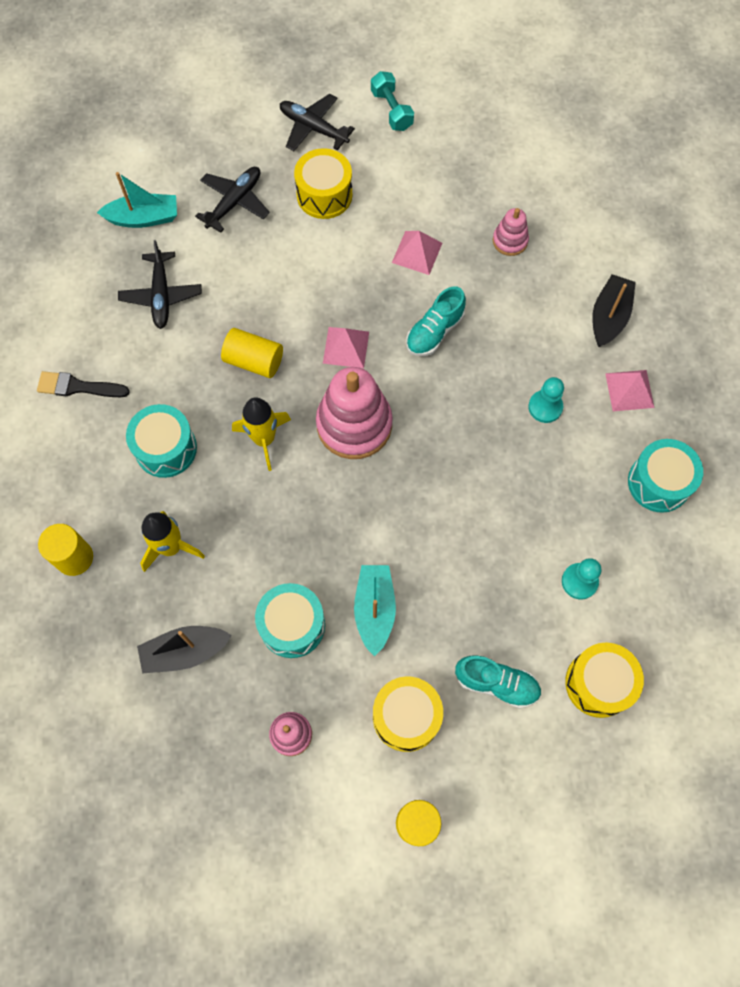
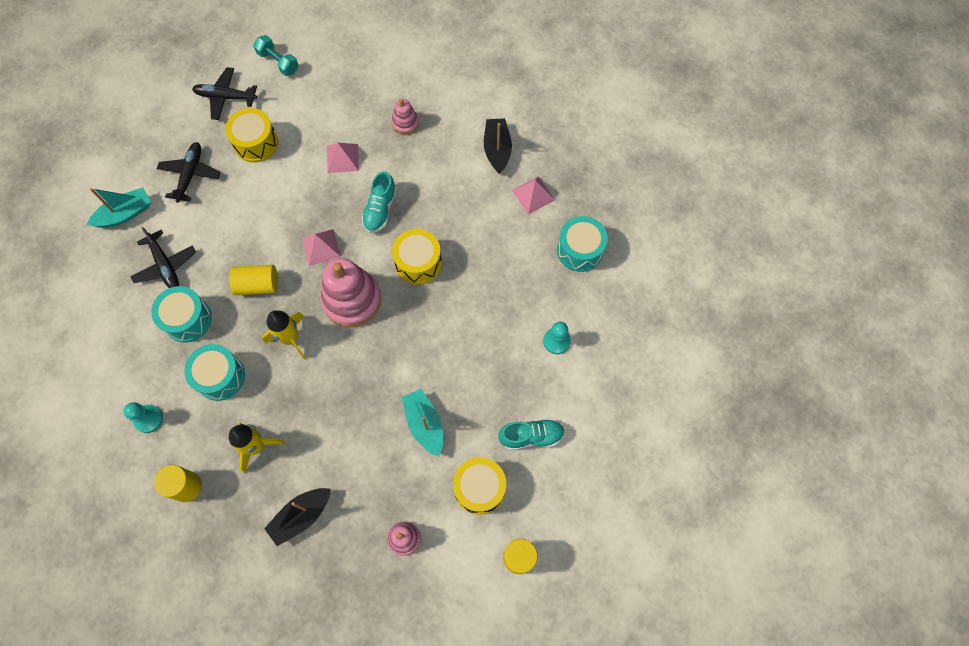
camera: 25 degrees left, 0 degrees up
black brush [37,371,130,397] -> none
turquoise drum [255,583,325,658] -> turquoise drum moved to [151,286,212,342]
turquoise pawn [528,377,564,423] -> turquoise pawn moved to [124,402,163,433]
yellow drum [565,643,644,718] -> yellow drum moved to [392,229,442,285]

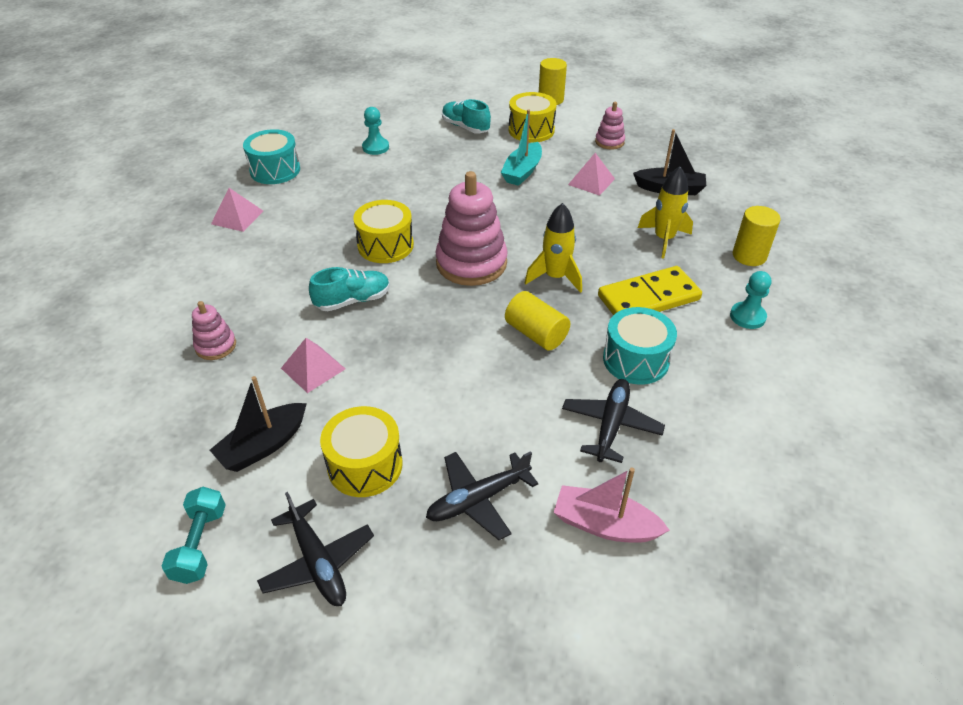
camera: 130 degrees left, 25 degrees down
turquoise boat [87,188,151,228] -> pink boat [553,467,670,543]
turquoise drum [184,344,245,401] -> yellow domino [598,266,702,315]
pink pyramid [302,229,341,266] -> pink pyramid moved to [568,153,615,196]
black boat [484,118,512,174] -> black boat moved to [210,376,307,472]

